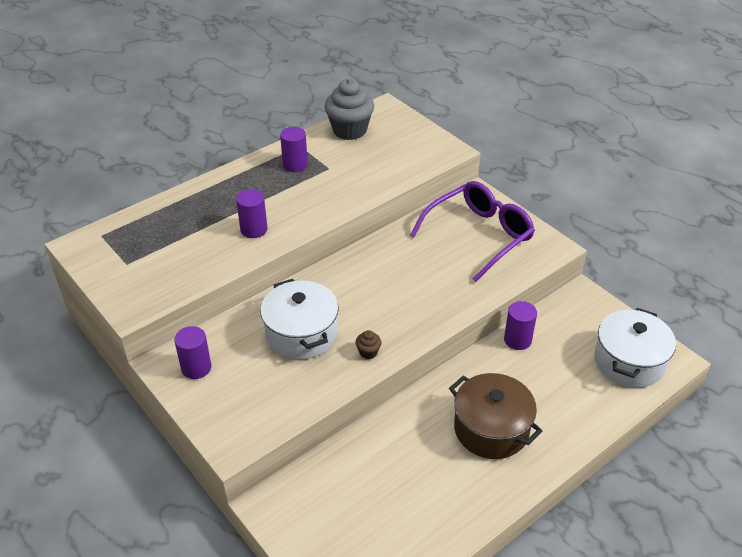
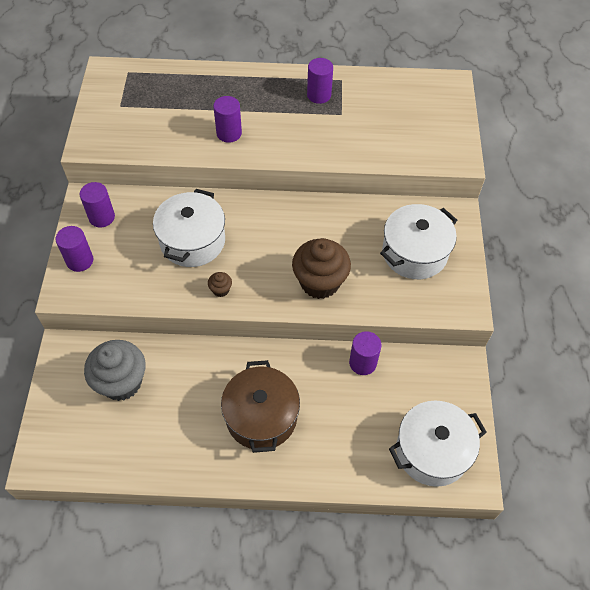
camera: 40 degrees right, 15 degrees up
grey cupcake [324,79,374,140] -> grey cupcake moved to [84,340,146,401]
purple glasses [410,181,535,282] -> white pot [380,204,457,279]
none -> purple cylinder [56,226,93,272]
none -> brown cupcake [292,238,351,299]

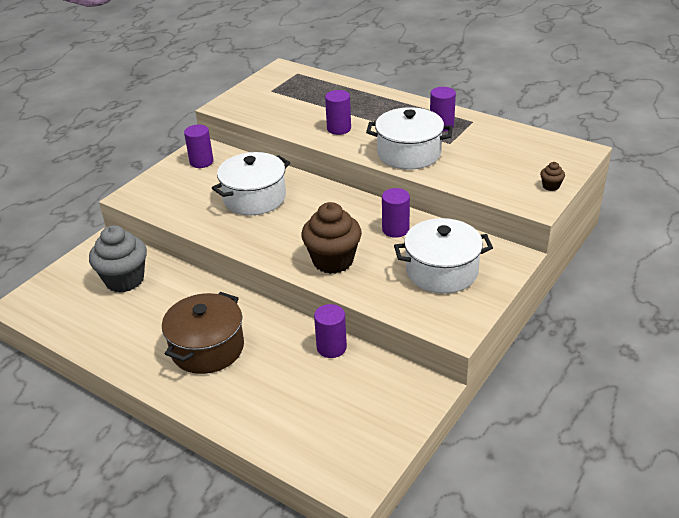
camera: 35 degrees right, 20 degrees down
purple cylinder [56,226,93,272] -> purple cylinder moved to [382,188,410,238]
brown cupcake [208,272,232,297] -> brown cupcake moved to [540,162,565,191]
white pot [389,400,487,487] -> white pot moved to [366,107,453,170]

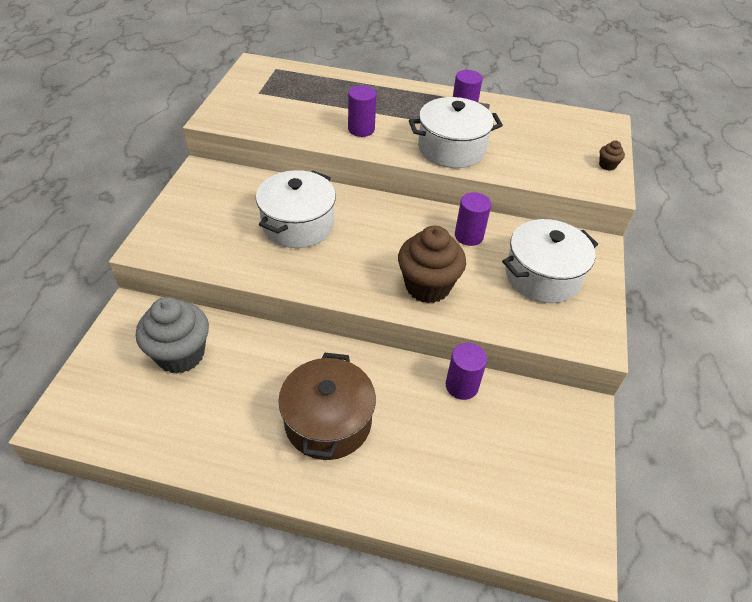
camera: 25 degrees left, 10 degrees up
purple cylinder [184,125,213,168] -> none

